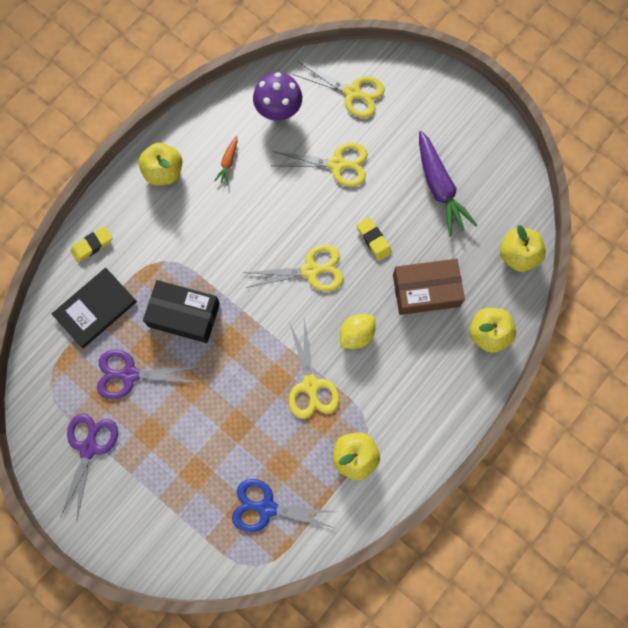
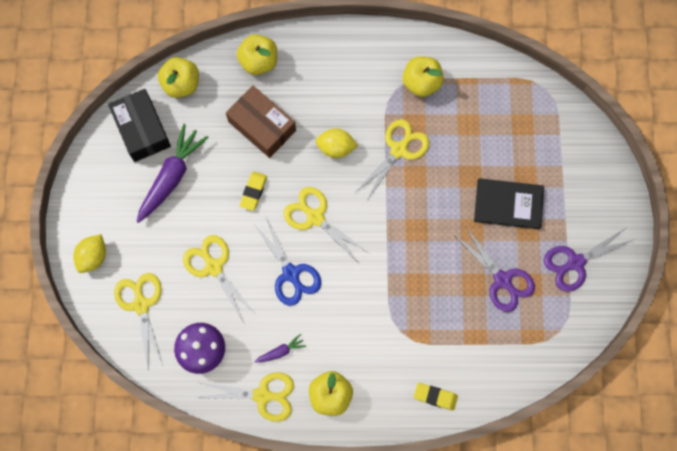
camera: 130 degrees left, 0 degrees up
black book [52,267,137,348] -> black book moved to [474,178,544,230]
black box [143,280,220,343] -> black box moved to [108,89,171,162]
orange carrot [215,136,237,185] -> purple carrot [255,334,306,362]
blue scissors [232,479,337,532] -> blue scissors moved to [252,215,321,306]
none -> yellow lemon [73,234,106,273]
none -> yellow scissors [196,372,294,422]

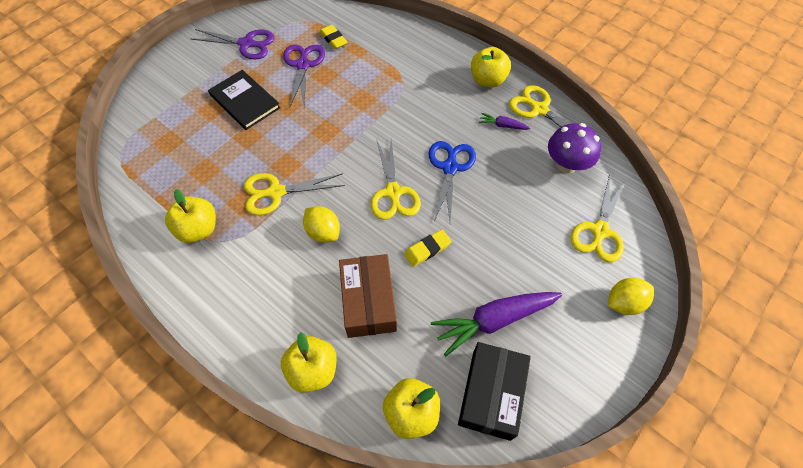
camera: 140 degrees left, 15 degrees down
yellow scissors [183,235,255,323] -> none
yellow eraser [414,383,458,411] -> yellow eraser moved to [319,25,348,49]

